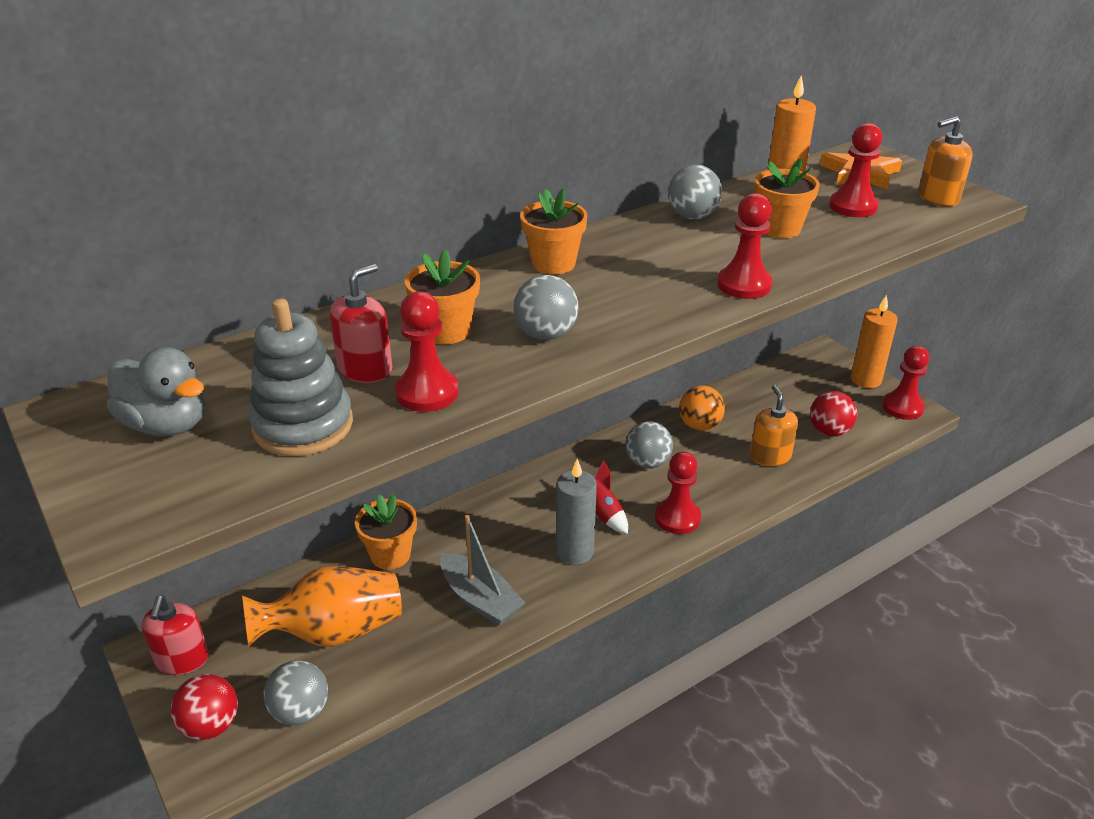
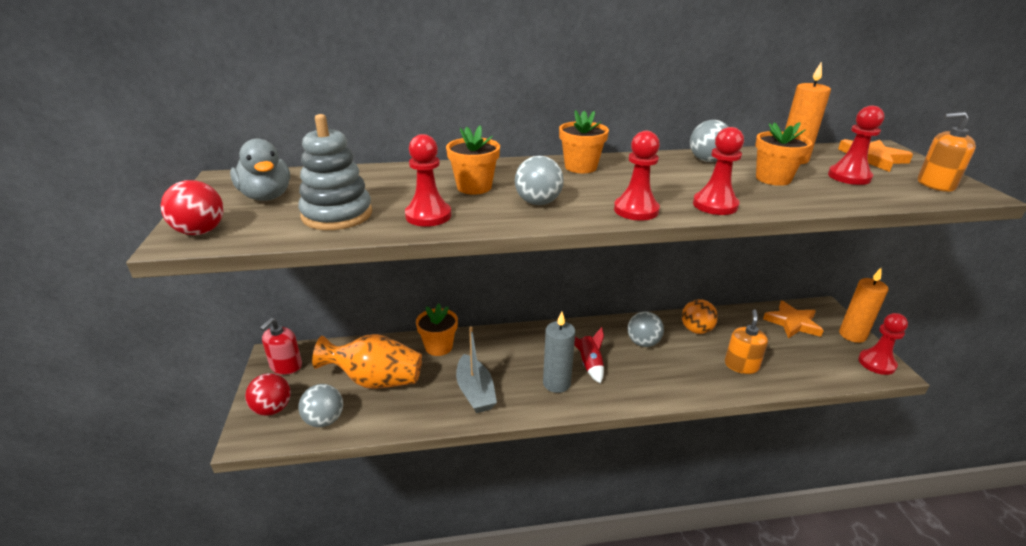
camera: 25 degrees right, 5 degrees down
red soap dispenser [330,264,392,383] -> none
red pawn [655,451,701,534] -> red pawn moved to [614,131,660,221]
red ball [810,391,857,437] -> red ball moved to [160,180,223,235]
none -> orange star [763,301,824,339]

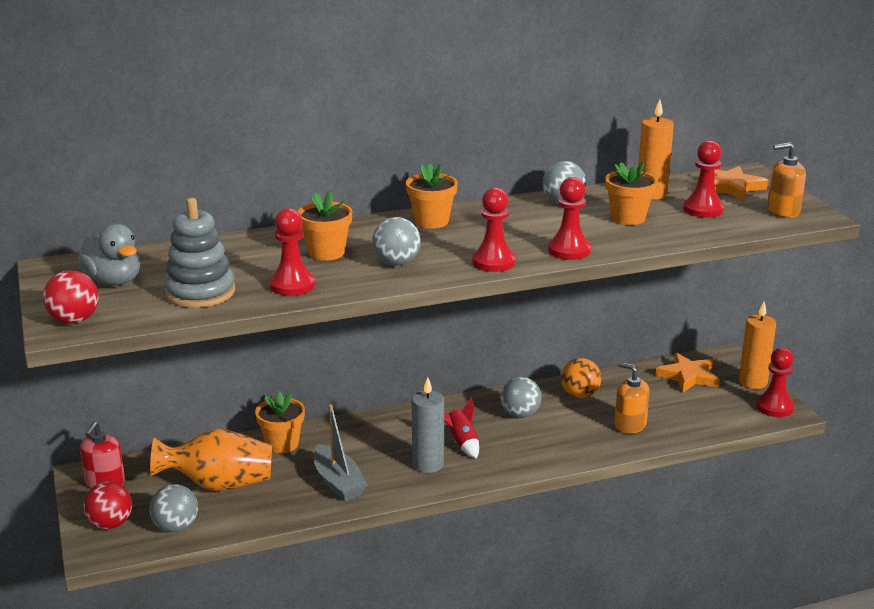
camera: 10 degrees left, 5 degrees down
orange soap dispenser [725,309,768,374] -> orange soap dispenser turned 60 degrees counterclockwise [614,362,650,434]

